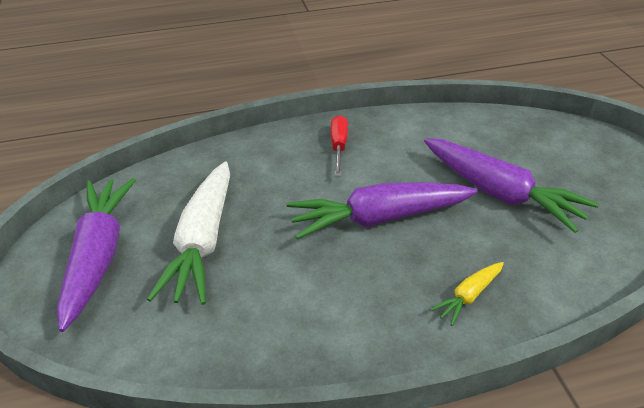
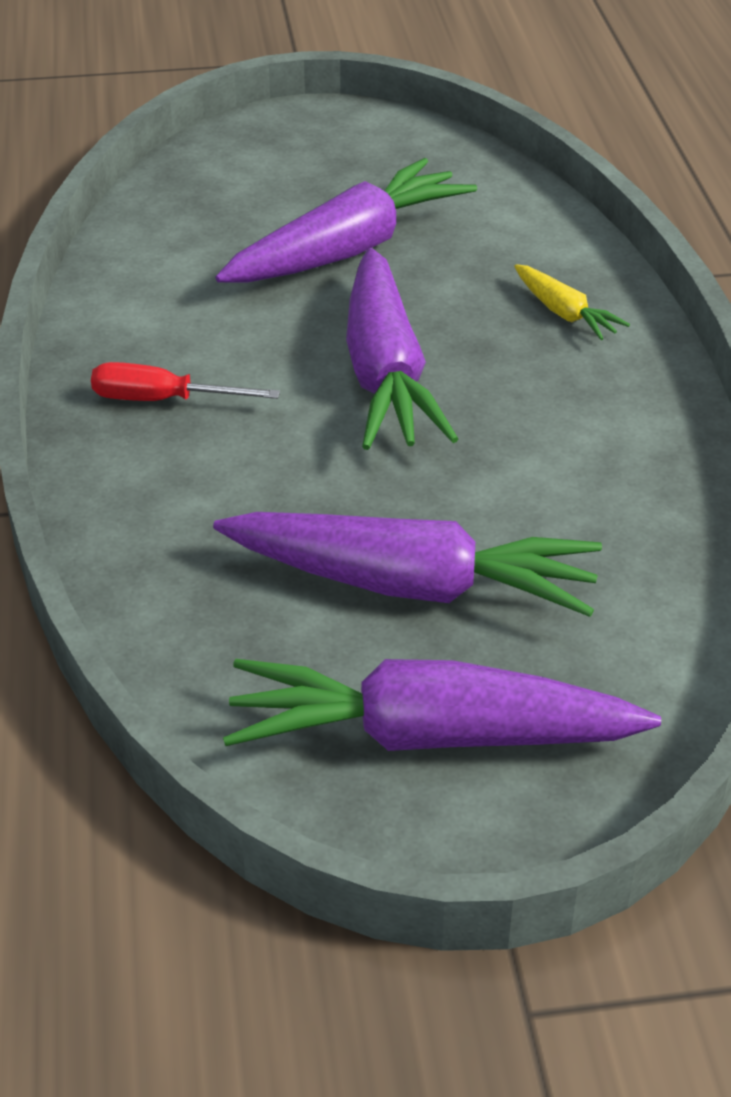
camera: 85 degrees left, 0 degrees up
white carrot [147,161,230,305] -> purple carrot [213,512,602,617]

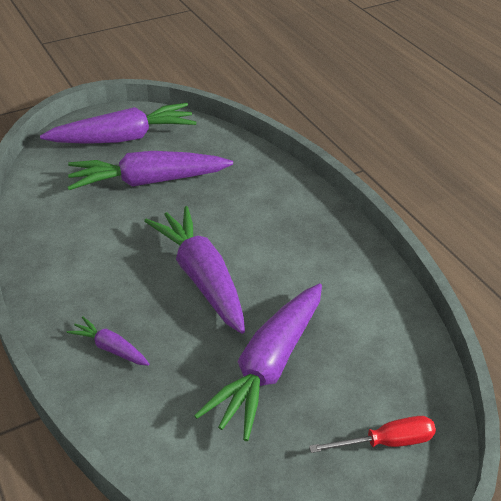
camera: 160 degrees right, 0 degrees up
red screwdriver [91,362,280,401] -> red screwdriver moved to [309,416,436,453]
yellow carrot [514,264,630,340] -> purple carrot [66,317,150,366]

